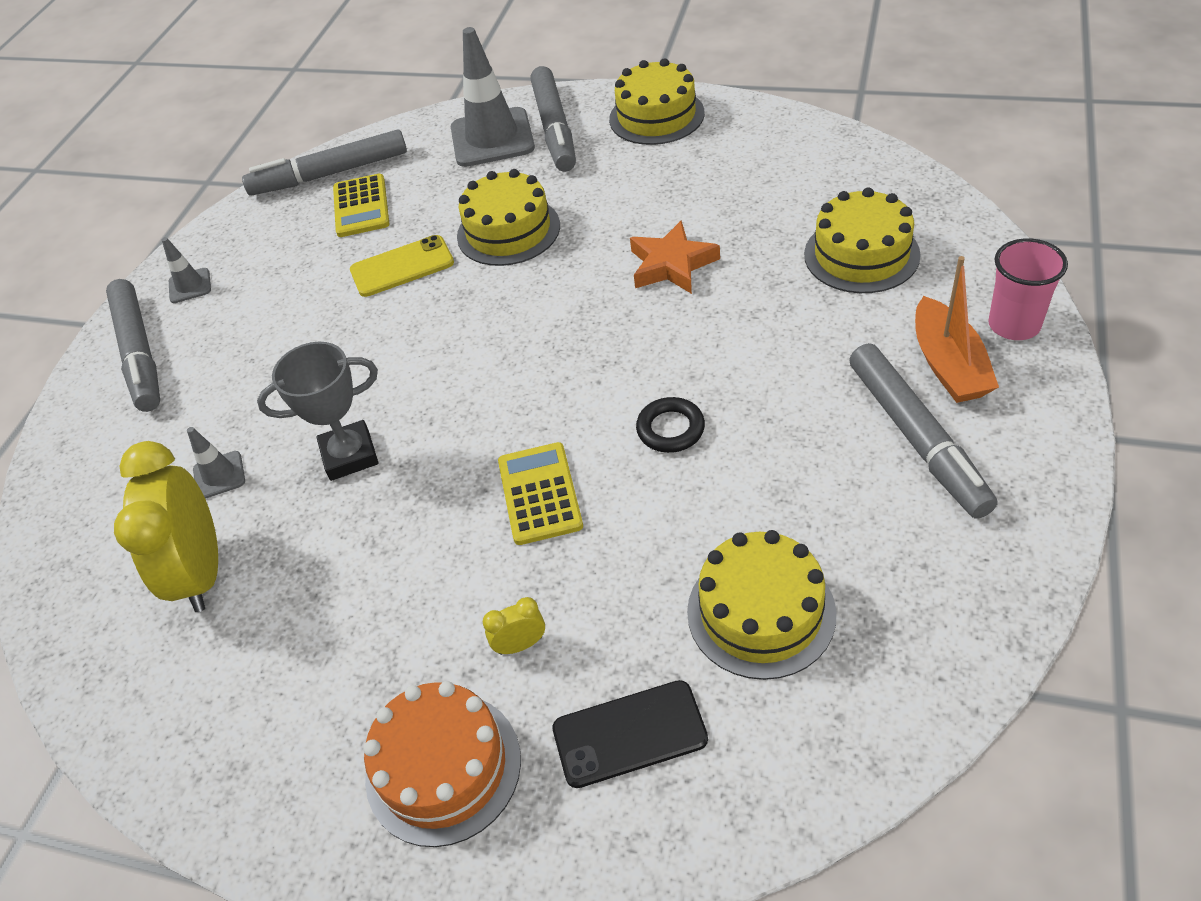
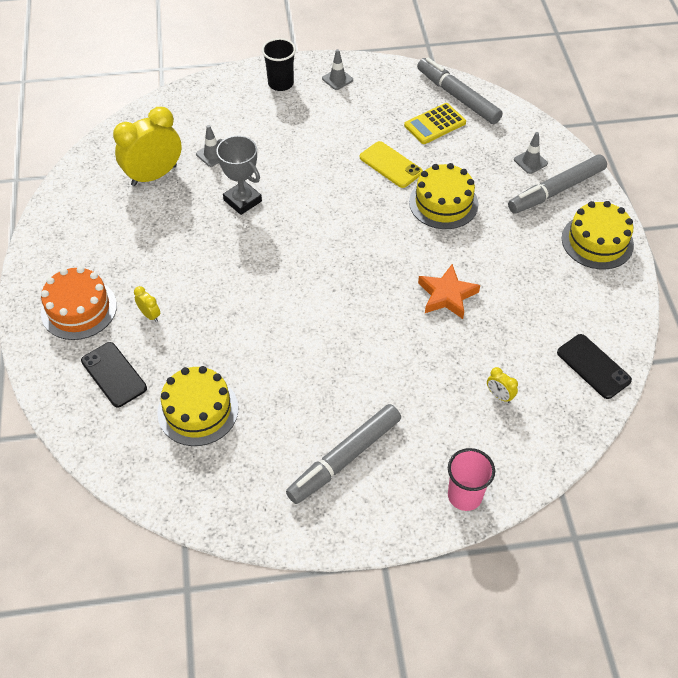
camera: 60 degrees right, 5 degrees up
grey marker [106,279,160,412] -> black cup [262,38,296,91]
grey traffic cone [451,27,535,167] -> grey traffic cone [514,132,548,174], size x0.47
yellow calculator [498,442,583,545] -> none
black ring [636,397,705,453] -> none
yellow cake [804,187,921,293] -> yellow clock [487,367,518,403]
orange boat [915,256,999,403] -> none
none -> black phone [557,334,632,399]

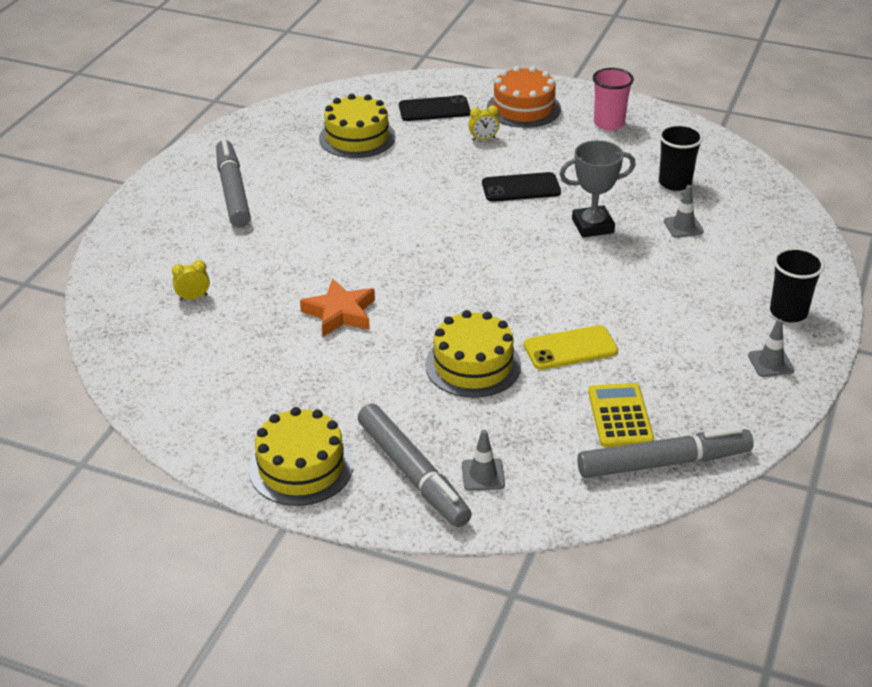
camera: 120 degrees right, 15 degrees down
yellow clock [113,107,182,186] -> black cup [659,124,703,191]
pink cup [448,448,495,511] -> pink cup moved to [593,68,634,130]
grey marker [508,154,607,214] -> grey marker turned 150 degrees clockwise [358,404,472,527]
black phone [557,334,632,399] -> black phone moved to [482,172,561,202]

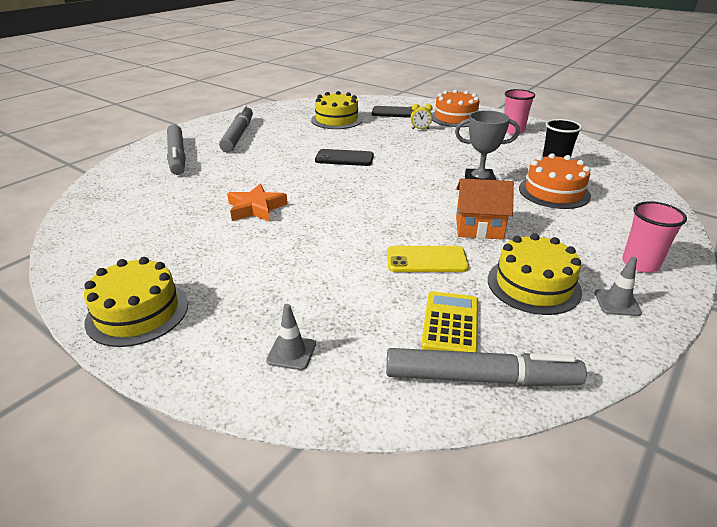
camera: 15 degrees right, 5 degrees down
yellow clock [172,260,210,301] -> none
grey marker [358,404,472,527] -> grey marker moved to [167,125,186,175]
yellow cake [425,310,521,398] -> yellow cake moved to [488,233,582,315]
black phone [482,172,561,202] -> black phone moved to [315,149,374,166]
grey traffic cone [664,185,704,238] -> orange cake [519,153,591,209]
black cup [770,248,824,322] -> pink cup [622,201,687,273]
none -> orange house [456,178,514,240]

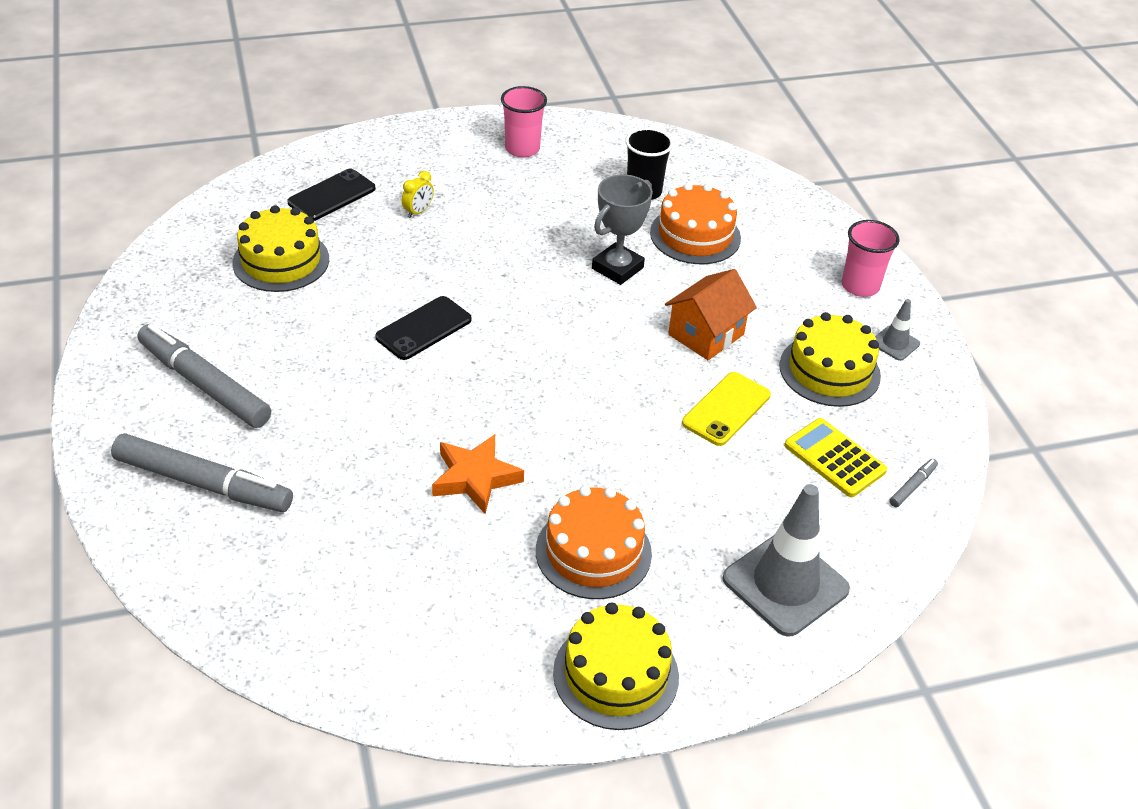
camera: 55 degrees left, 10 degrees up
grey traffic cone [266,304,316,370] -> grey traffic cone [723,484,850,637], size x2.12
grey marker [386,348,587,386] -> grey marker [889,459,938,507], size x0.41
orange cake [432,89,479,127] -> orange cake moved to [536,486,652,599]

